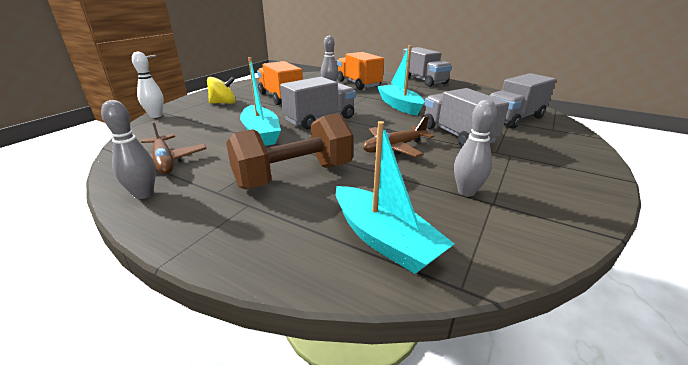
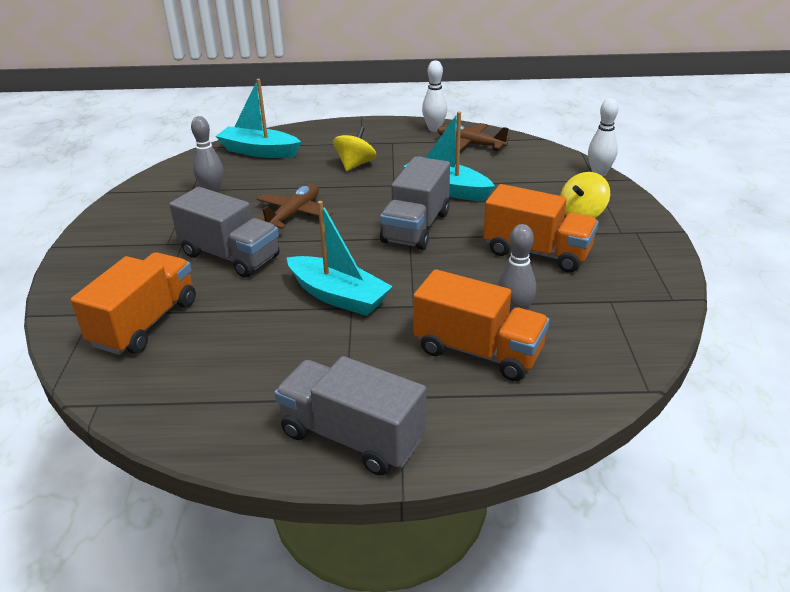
camera: 150 degrees right, 5 degrees up
grey bowling pin [101,100,156,199] -> white bowling pin [422,60,447,132]
brown dumbbell [226,113,354,189] -> yellow spinning top [333,126,376,171]
grey truck [489,73,556,129] -> orange truck [71,252,196,355]

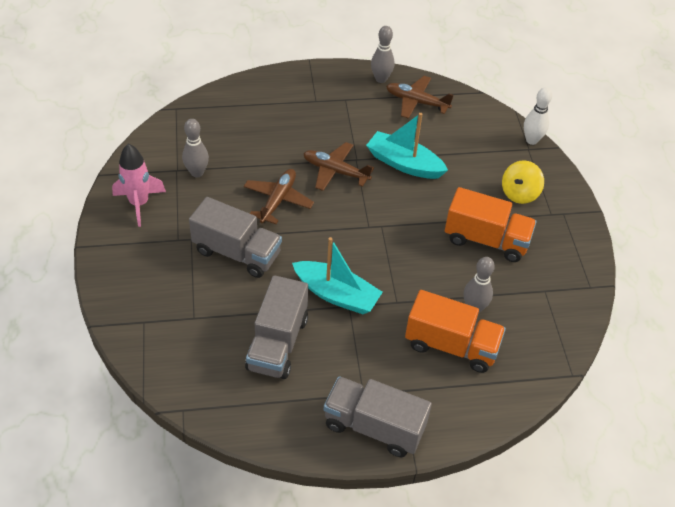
camera: 10 degrees left, 15 degrees up
orange truck [71,252,196,355] -> none
turquoise boat [216,79,301,158] -> none
yellow spinning top [333,126,376,171] -> none
grey truck [380,157,450,250] -> grey truck moved to [245,275,308,379]
white bowling pin [422,60,447,132] -> grey bowling pin [371,26,394,83]
none -> pink rocket [112,144,166,227]
none -> brown plane [303,142,374,191]

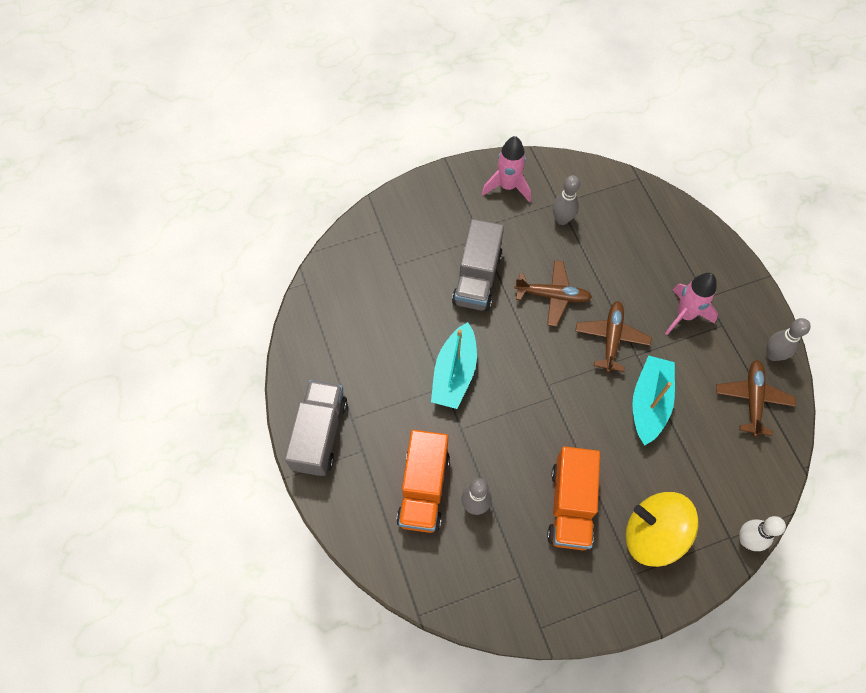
camera: 80 degrees right, 15 degrees up
grey truck [245,275,308,379] -> none
yellow spinning top [502,160,544,204] -> yellow spinning top [626,492,699,567], size x1.58
none -> pink rocket [665,273,718,335]

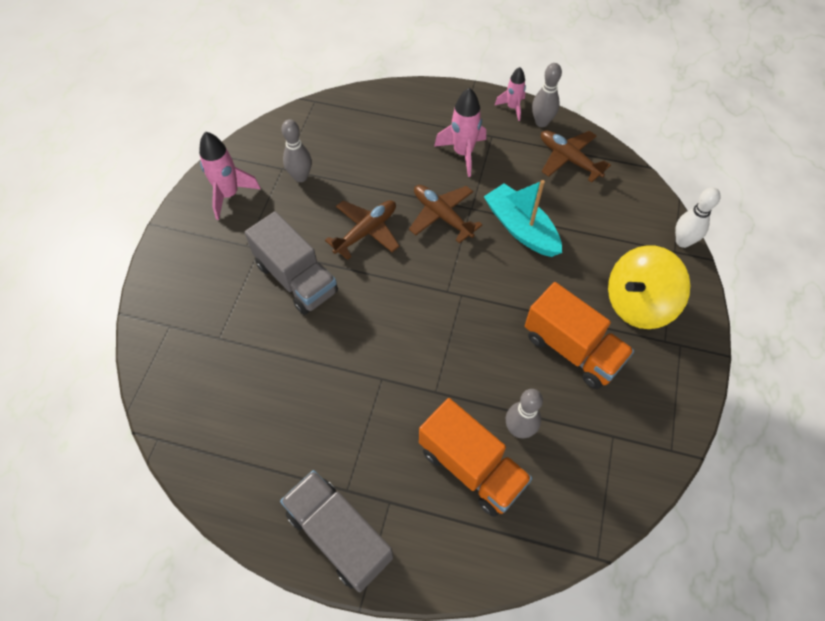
camera: 55 degrees left, 5 degrees down
turquoise boat [431,322,477,409] -> none
none -> pink rocket [495,67,526,121]

